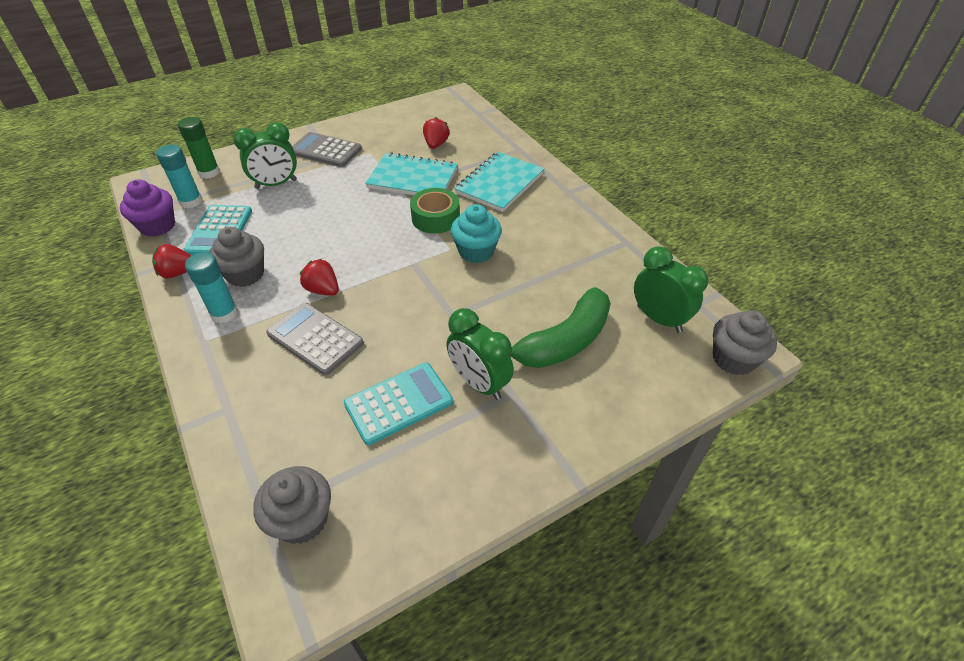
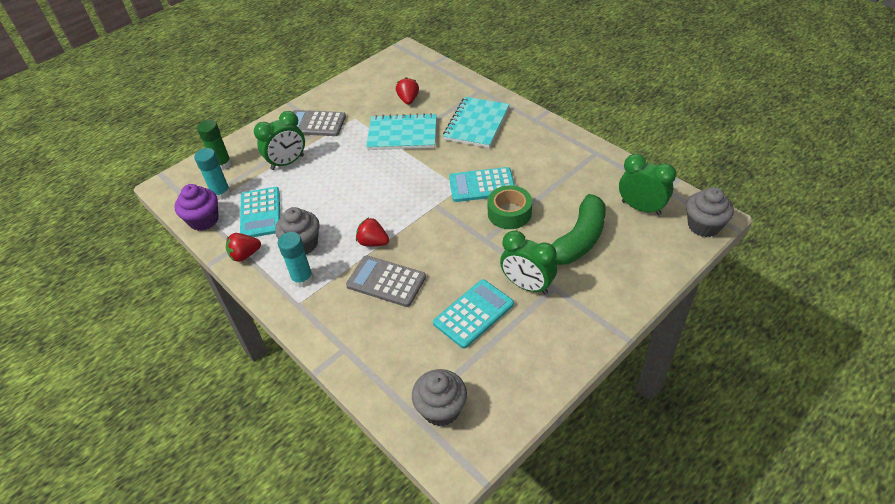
camera: 10 degrees left, 0 degrees up
green tape [410,188,460,234] -> green tape moved to [487,185,532,229]
turquoise cupcake [451,204,502,263] -> turquoise calculator [449,167,515,202]

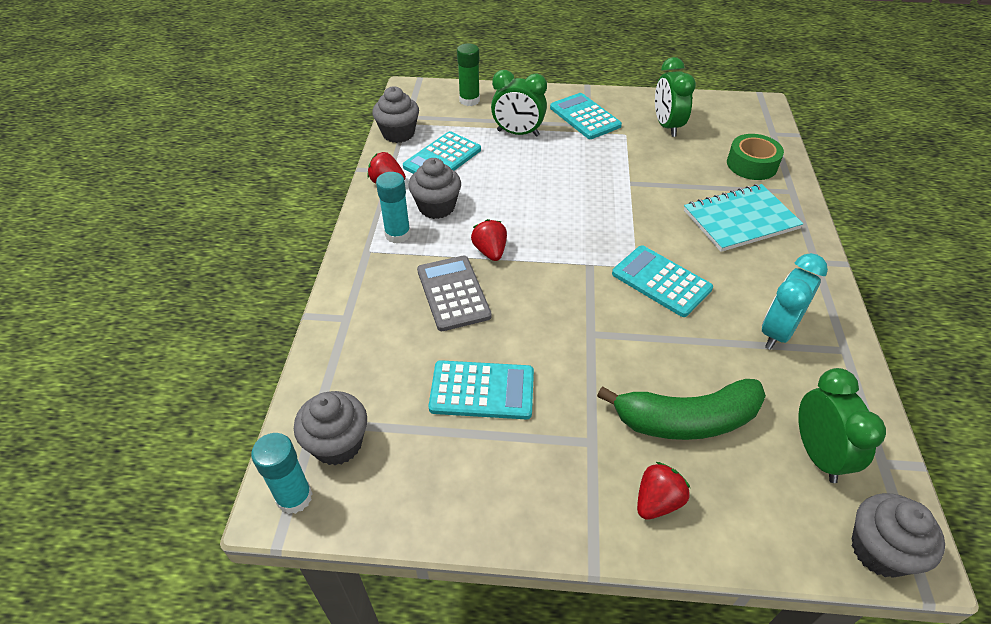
camera: 45 degrees right, 0 degrees up
purple cupcake [174,184,219,231] -> grey cupcake [372,86,419,143]
turquoise glue stick [194,148,231,200] -> turquoise glue stick moved to [251,433,313,514]
grey calculator [293,110,346,136] -> turquoise calculator [550,93,622,139]
turquoise notebook [366,113,437,150] -> none
red strawberry [396,77,419,105] -> red strawberry moved to [637,462,690,520]
green tape [487,185,532,229] -> green tape moved to [727,134,784,180]
green clock [500,231,557,295] -> green clock moved to [655,57,696,137]
none -> turquoise clock [762,253,828,350]

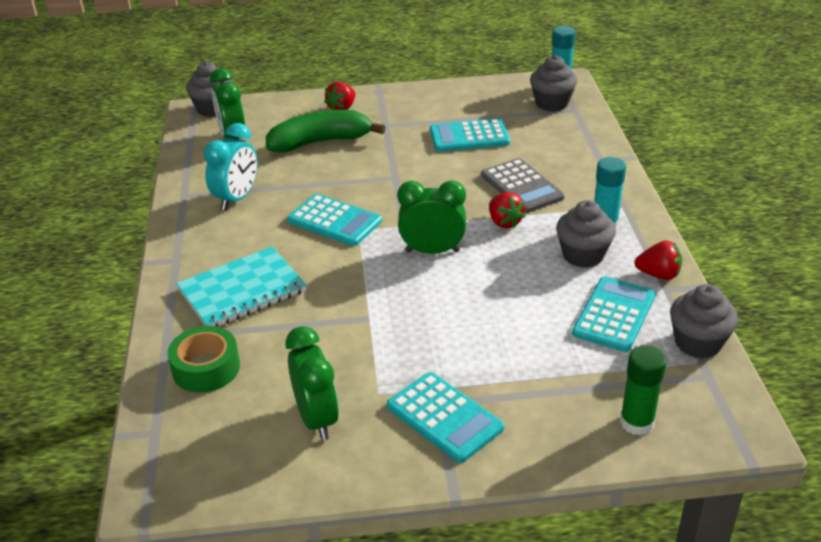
camera: 170 degrees right, 10 degrees down
green clock [491,70,547,137] -> green clock moved to [397,180,466,254]

